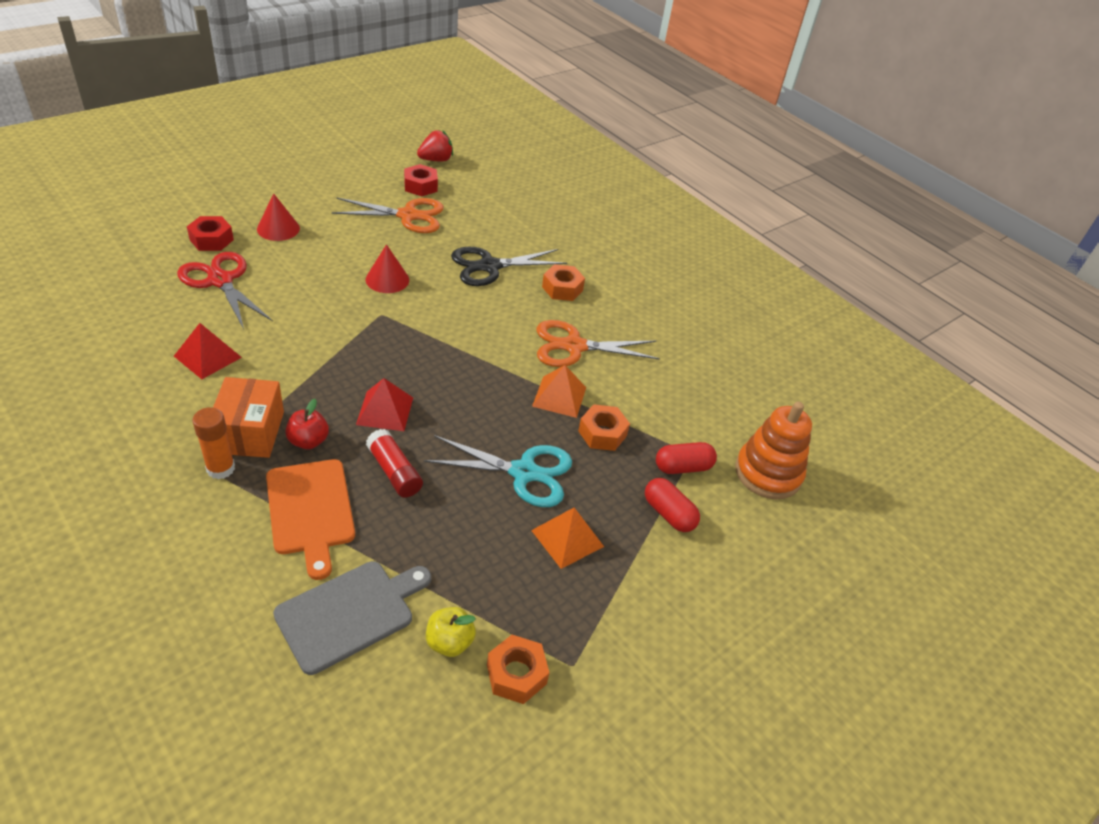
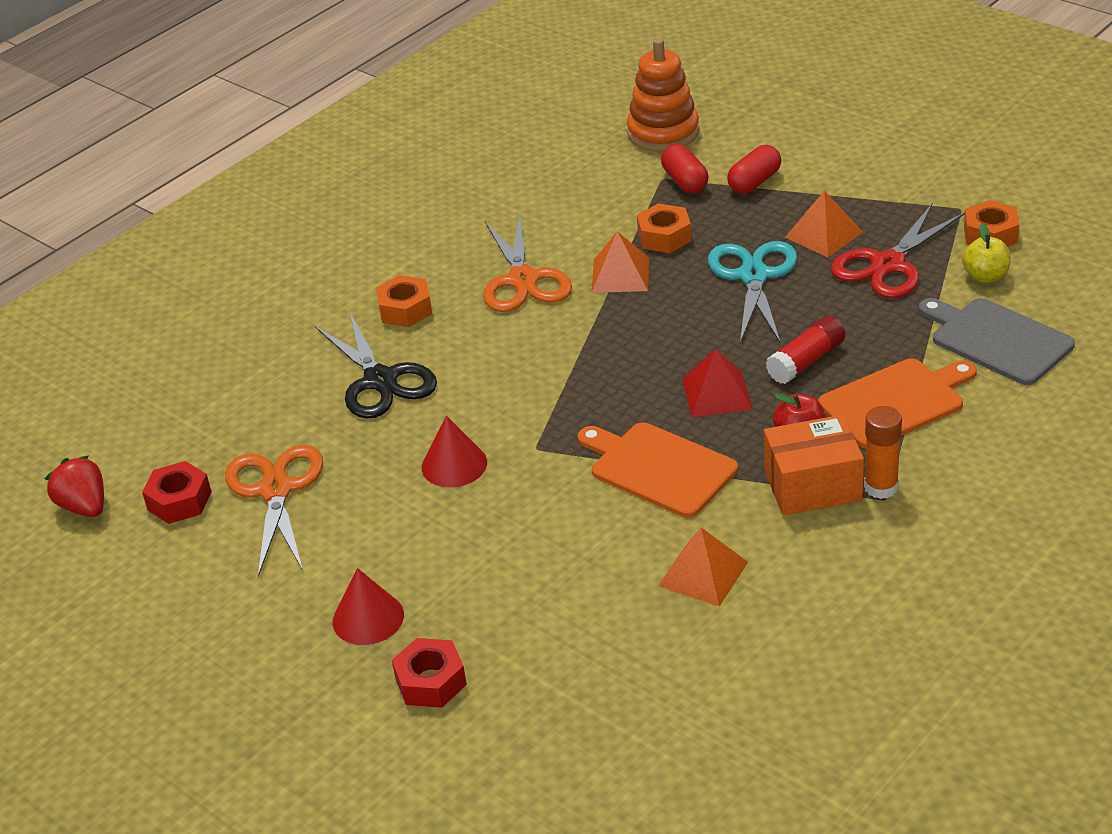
camera: 90 degrees left, 5 degrees down
red pyramid [174,323,242,379] -> orange pyramid [658,528,748,607]
red scissors [177,252,273,329] -> red scissors moved to [831,203,965,298]
none -> orange cutting board [578,422,738,518]

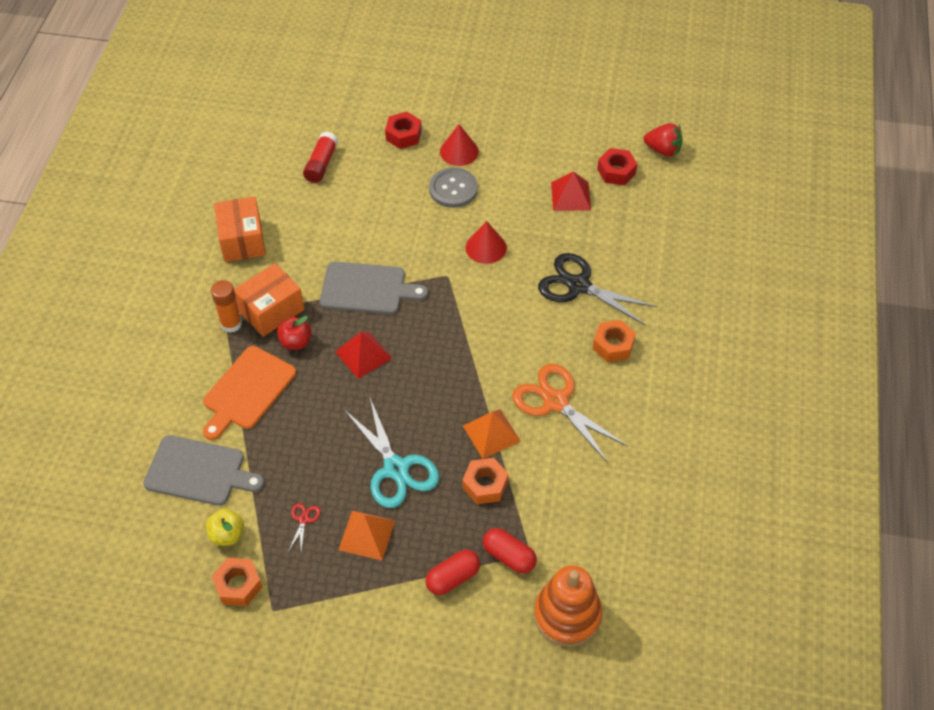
camera: 145 degrees right, 15 degrees up
orange scissors [225,445,323,577] -> red pyramid [551,171,591,211]
orange cutting board [578,422,738,518] -> grey cutting board [320,261,428,314]
orange pyramid [658,528,748,607] -> none
red capsule [727,145,781,194] -> red capsule turned 45 degrees clockwise [425,550,480,595]
red glue stick [766,316,845,384] -> red glue stick moved to [303,132,338,183]
red scissors [831,203,965,298] -> red scissors [289,503,321,551], size x0.41
none -> orange box [214,197,266,262]
none -> grey button [429,168,478,208]

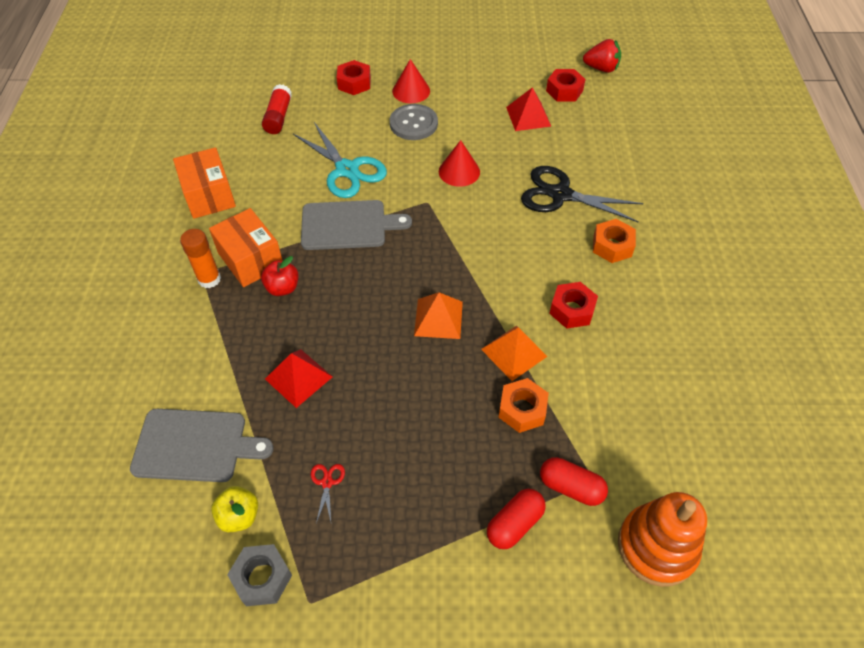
camera: 10 degrees left, 0 degrees up
orange cutting board [203,346,296,440] -> none
orange nut [212,558,263,606] -> grey nut [227,544,292,606]
orange box [234,263,304,337] -> orange box turned 75 degrees counterclockwise [209,208,283,287]
red pyramid [335,332,392,379] -> red pyramid moved to [265,349,332,408]
orange pyramid [339,511,395,560] -> orange pyramid moved to [414,292,463,339]
turquoise scissors [344,398,439,508] -> turquoise scissors moved to [293,122,387,198]
orange scissors [512,363,628,463] -> red nut [549,282,598,329]

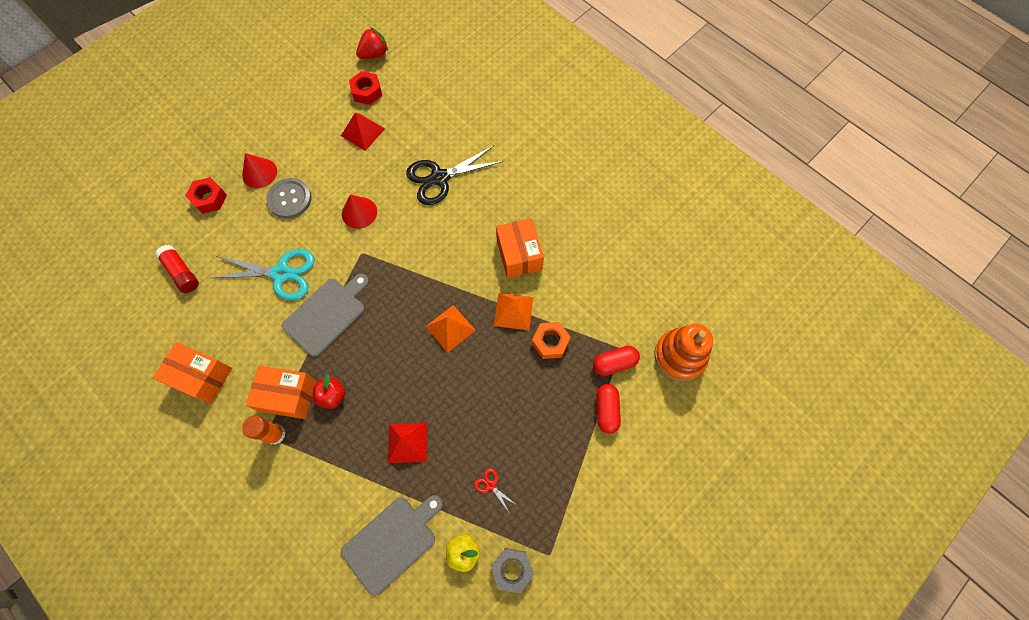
camera: 45 degrees left, 15 degrees up
red nut [549,282,598,329] -> orange box [496,218,544,278]
orange nut [593,219,636,263] -> none

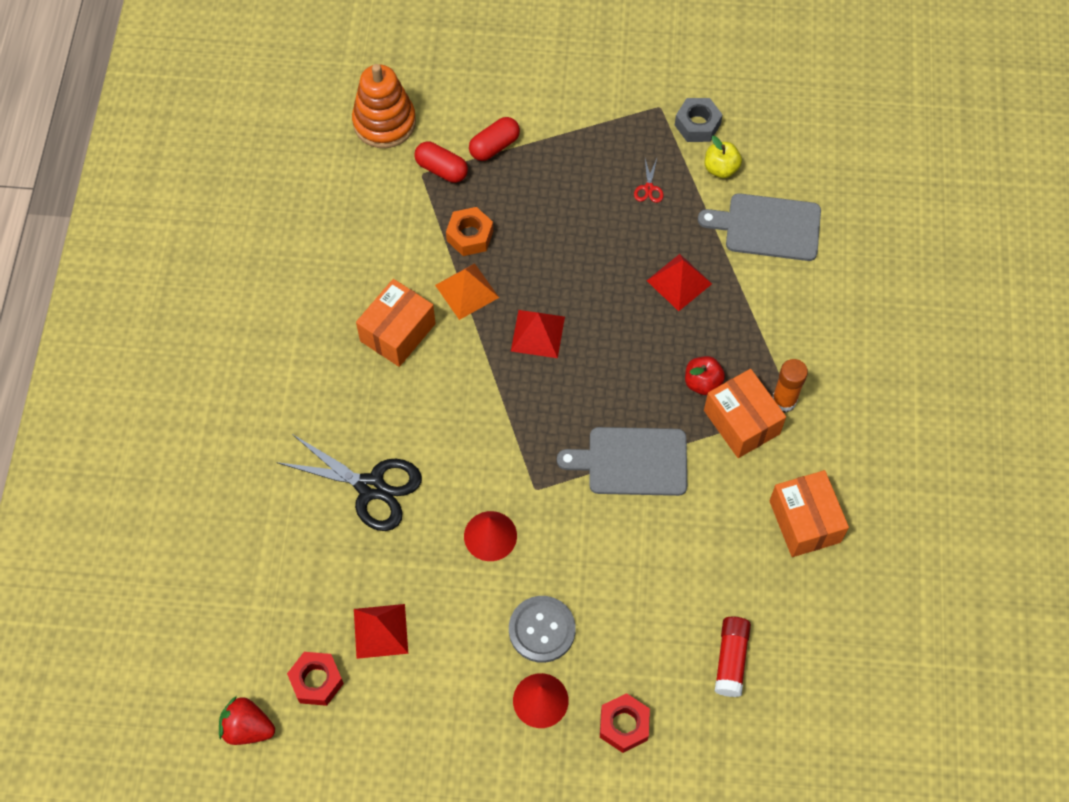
camera: 130 degrees left, 5 degrees down
turquoise scissors [211,249,315,300] -> none
orange pyramid [425,305,476,353] -> red pyramid [511,310,565,358]

